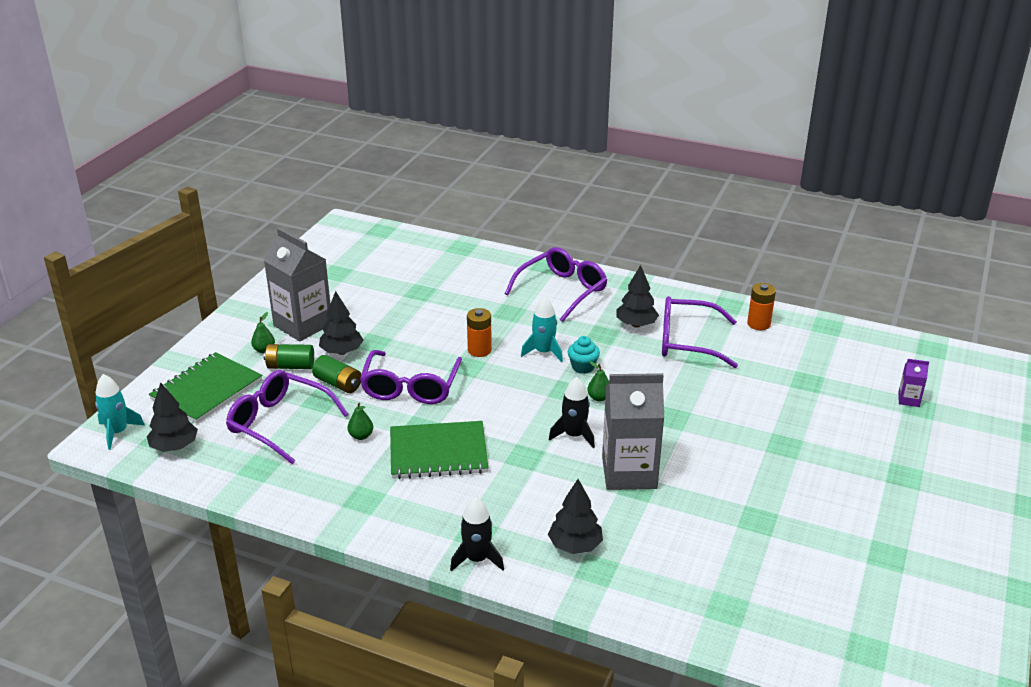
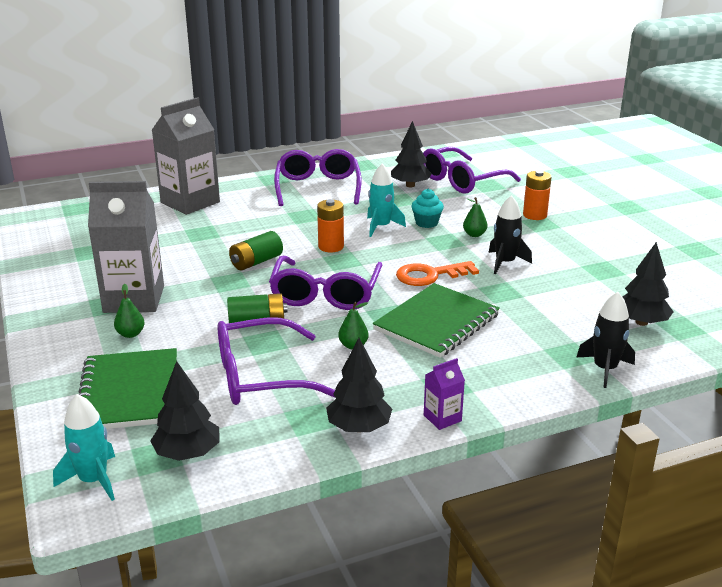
camera: 45 degrees left, 5 degrees down
green battery [264,344,314,369] -> green battery moved to [229,231,283,271]
black tree [319,291,364,355] -> black tree moved to [326,338,392,432]
purple glasses [360,350,462,404] -> purple glasses turned 45 degrees clockwise [269,256,382,310]
grey carton [602,373,664,490] -> grey carton moved to [152,97,220,215]
orange battery [747,283,776,330] -> orange battery moved to [523,170,552,220]
purple carton [898,359,929,407] -> purple carton moved to [424,358,465,430]
none -> orange key [396,261,479,286]

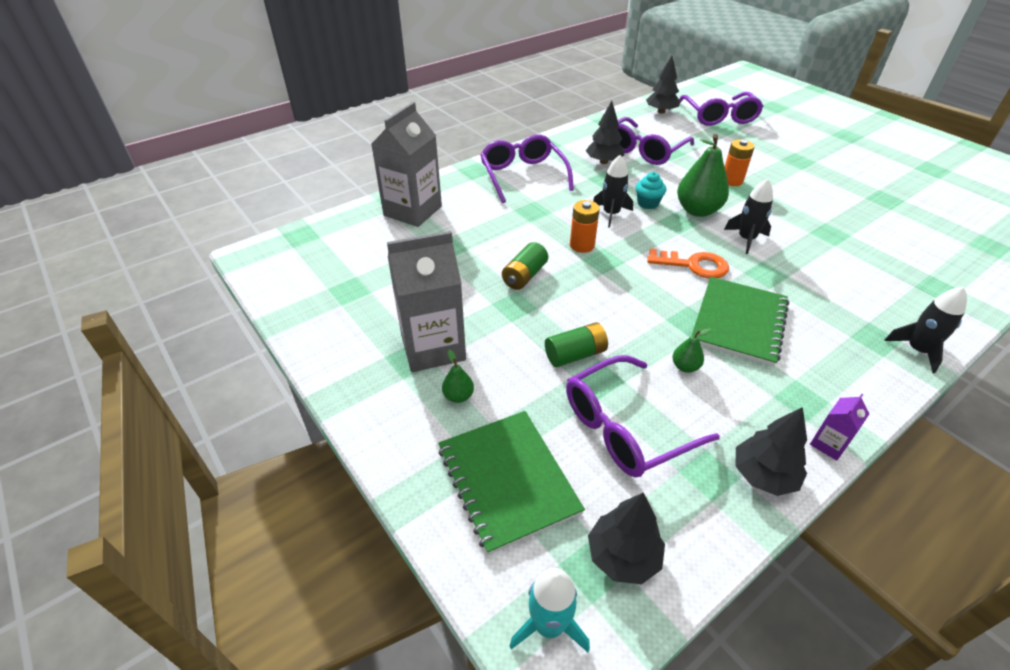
camera: 15 degrees left, 15 degrees up
purple glasses [269,256,382,310] -> purple glasses moved to [679,92,764,126]
turquoise rocket [367,164,406,237] -> black rocket [593,155,633,228]
orange key [396,261,479,286] -> orange key turned 135 degrees counterclockwise [647,248,729,279]
green pear [463,197,487,237] -> green pear [677,134,729,217], size x2.15
black tree [623,242,673,326] -> black tree moved to [646,56,680,114]

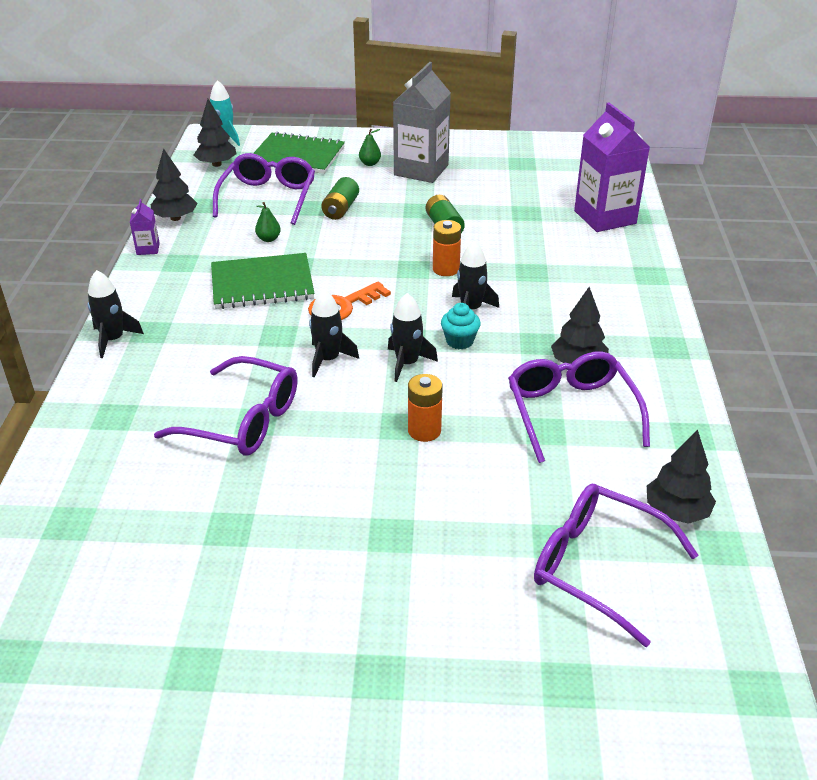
camera: 130 degrees right, 5 degrees down
grey carton [371,102,442,227] -> purple carton [574,102,650,232]
purple glasses [480,134,574,203] -> purple glasses moved to [154,356,298,455]
green pear [677,134,729,217] -> black rocket [388,293,438,382]
green notebook [692,277,789,367] -> green notebook turned 75 degrees counterclockwise [211,253,315,309]

